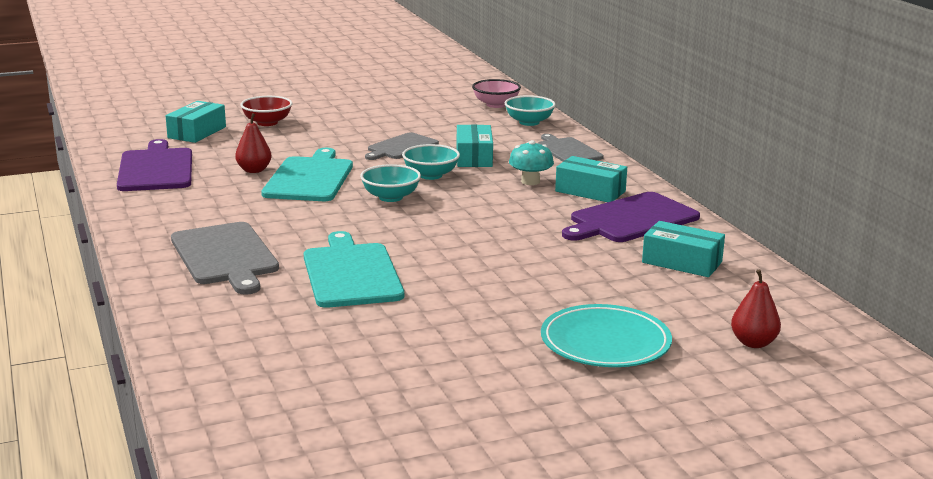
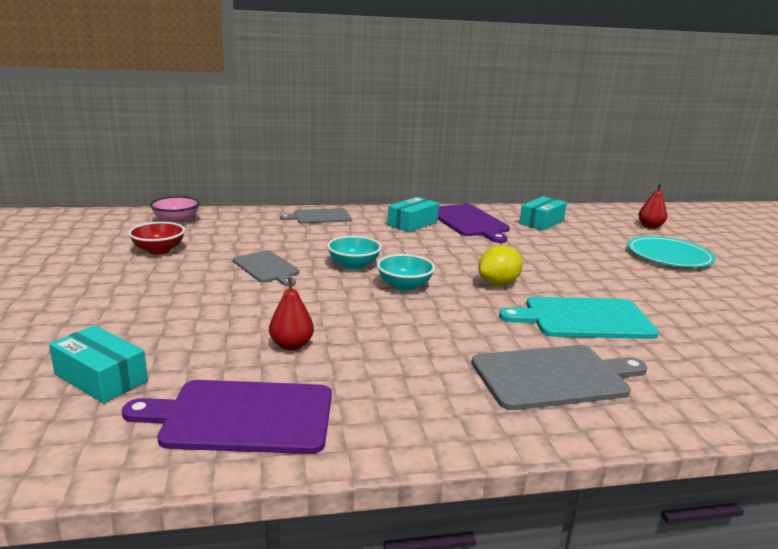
camera: 80 degrees left, 0 degrees up
red bowl [240,96,292,126] -> red bowl moved to [128,222,185,255]
turquoise cutting board [261,148,353,201] -> none
turquoise box [456,125,493,167] -> none
turquoise bowl [505,95,556,126] -> none
turquoise mushroom [509,140,554,185] -> none
none -> yellow lemon [478,245,523,286]

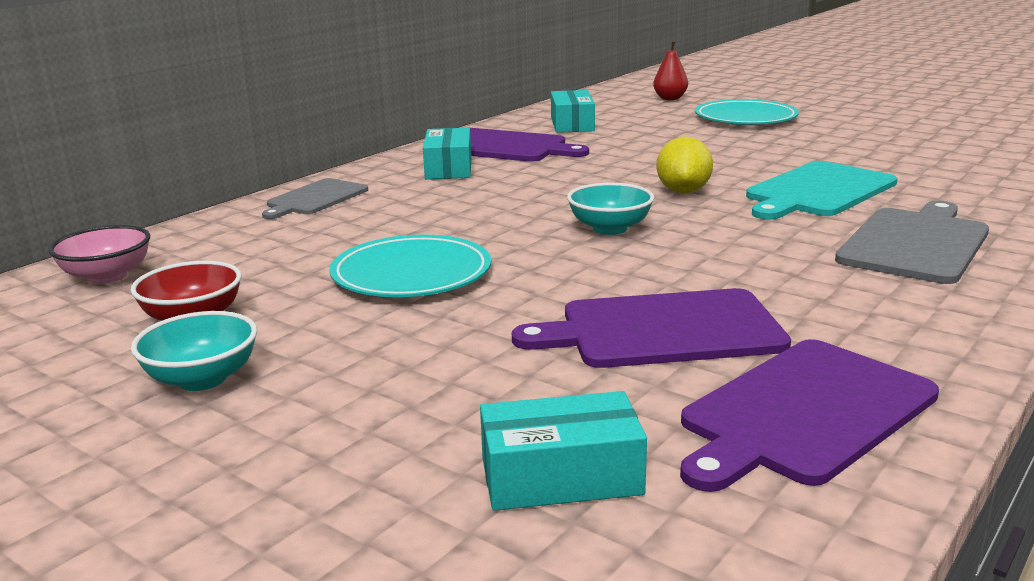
camera: 40 degrees left, 0 degrees up
grey cutting board [233,250,299,286] -> turquoise plate [329,235,491,297]
red pear [269,277,314,351] -> purple cutting board [512,288,791,368]
turquoise bowl [327,236,382,270] -> turquoise bowl moved to [131,311,257,391]

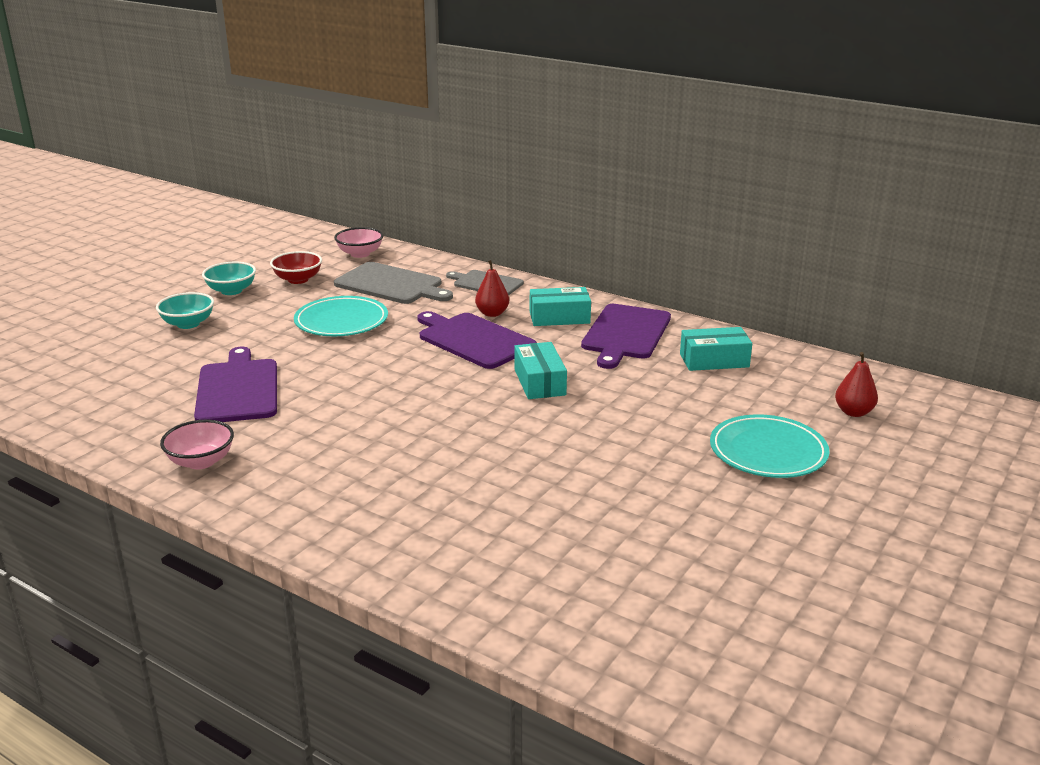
camera: 85 degrees right, 5 degrees up
turquoise box [480,391,647,511] -> turquoise box moved to [514,342,567,399]
turquoise bowl [567,183,654,235] -> turquoise bowl moved to [156,292,214,329]
yellow lemon [656,136,713,194] -> none
purple cutting board [680,339,939,492] -> purple cutting board moved to [417,311,537,369]
turquoise cutting board [746,161,897,220] -> none
grey cutting board [835,201,989,284] -> grey cutting board moved to [334,262,453,304]
none -> pink bowl [160,420,234,469]
none -> red pear [475,260,509,317]

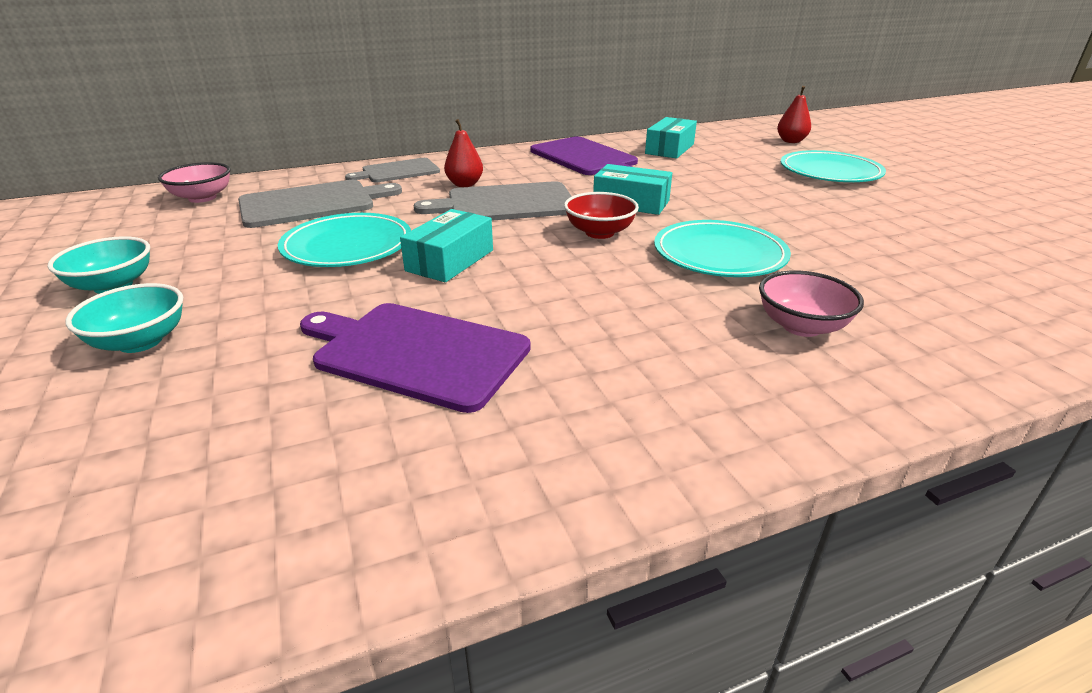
camera: 55 degrees left, 5 degrees up
pink bowl [160,420,234,469] -> pink bowl moved to [759,270,864,337]
red bowl [270,251,322,284] -> red bowl moved to [564,192,639,239]
purple cutting board [417,311,537,369] -> grey cutting board [414,181,572,221]
turquoise box [530,287,591,326] -> turquoise box moved to [400,209,493,282]
none -> turquoise plate [654,220,791,277]

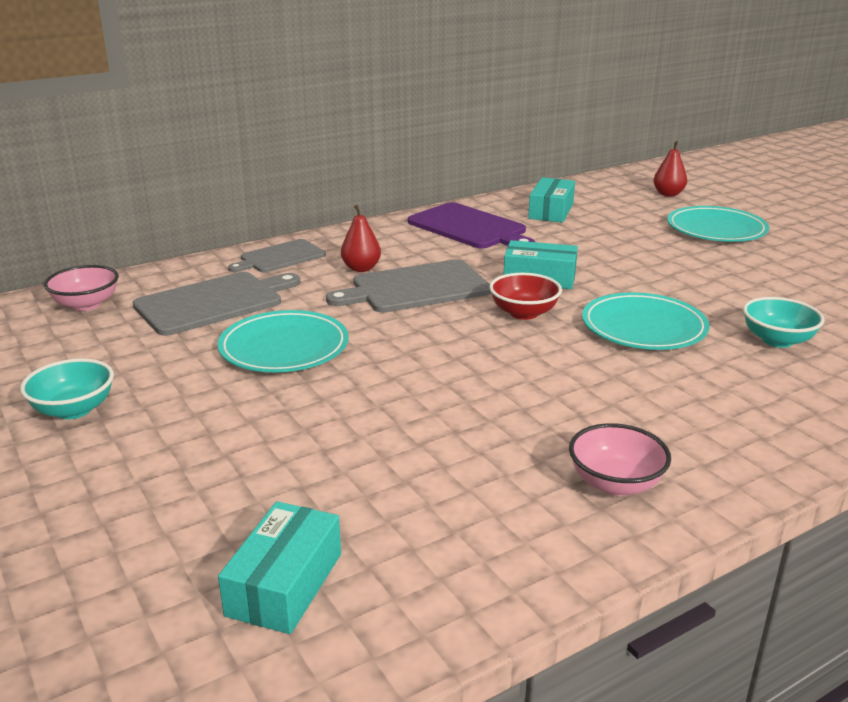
camera: 10 degrees left, 5 degrees down
turquoise bowl [65,283,183,353] -> turquoise bowl moved to [743,297,825,348]
purple cutting board [300,303,531,413] -> none
turquoise box [400,209,493,282] -> turquoise box moved to [218,501,341,634]
pink bowl [759,270,864,337] -> pink bowl moved to [569,423,671,496]

